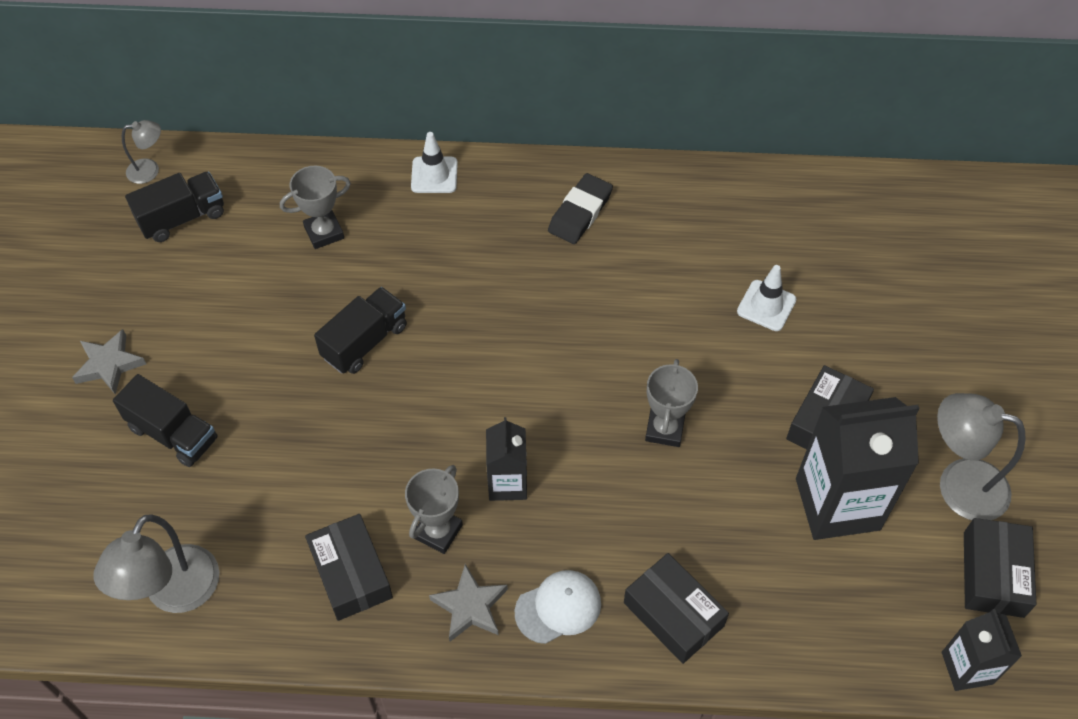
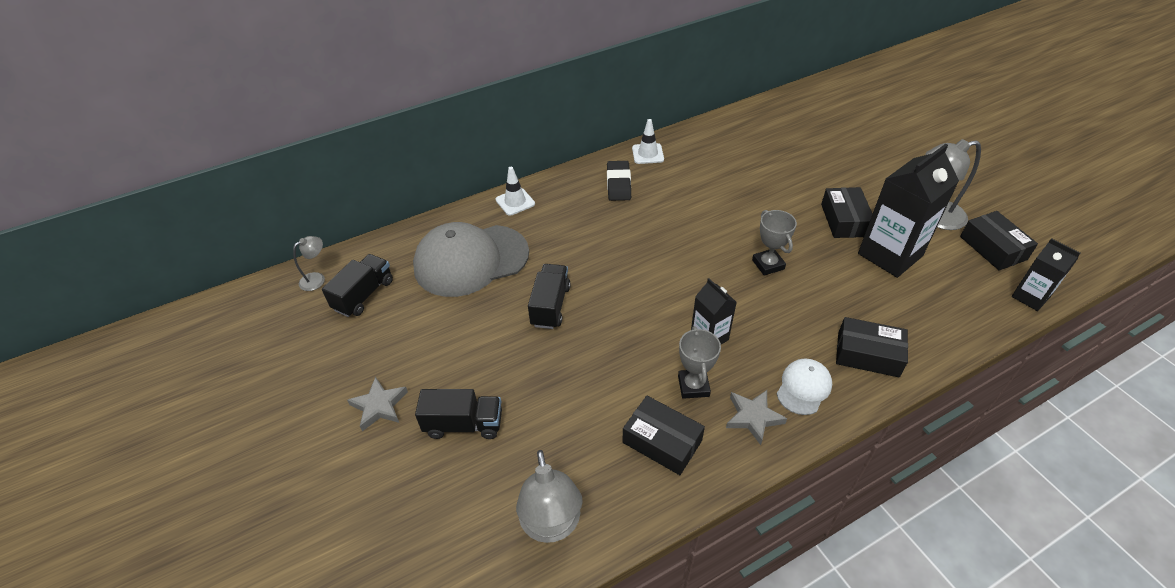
camera: 30 degrees left, 10 degrees down
grey trophy [280,166,351,249] -> grey cap [413,222,529,297]
white traffic cone [737,265,796,331] -> white traffic cone moved to [632,119,664,164]

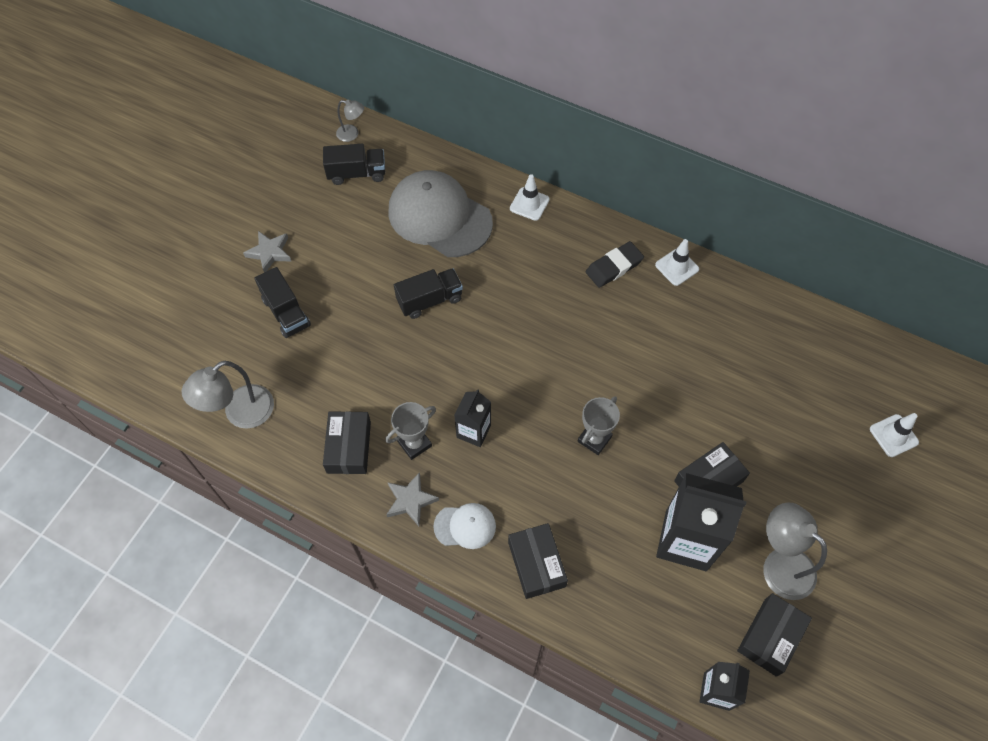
camera: 55 degrees right, 15 degrees up
none -> white traffic cone [870,413,919,457]

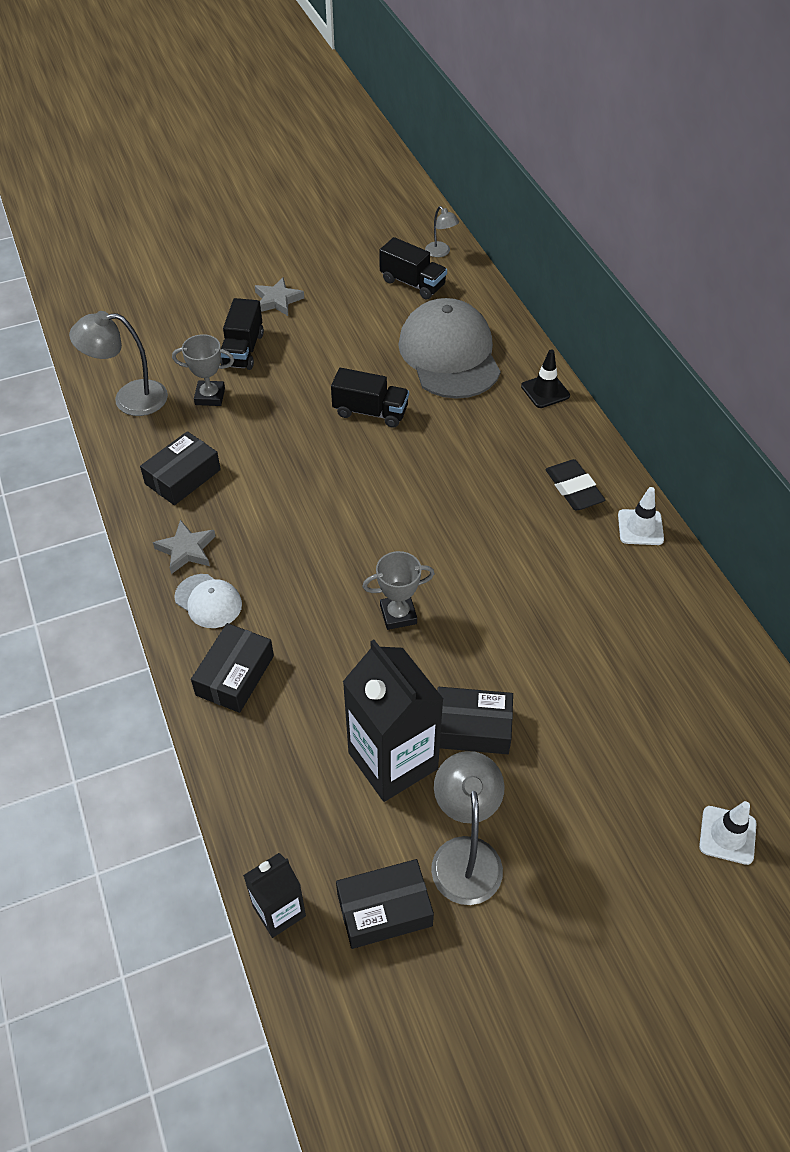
camera: 40 degrees right, 10 degrees down
grey trophy [385,402,436,460] -> grey trophy moved to [172,334,234,406]
black carton [454,389,491,447] -> none
white traffic cone [510,174,550,221] -> black traffic cone [521,350,570,408]
black eraser [586,241,644,288] -> black eraser turned 60 degrees clockwise [545,459,605,510]

